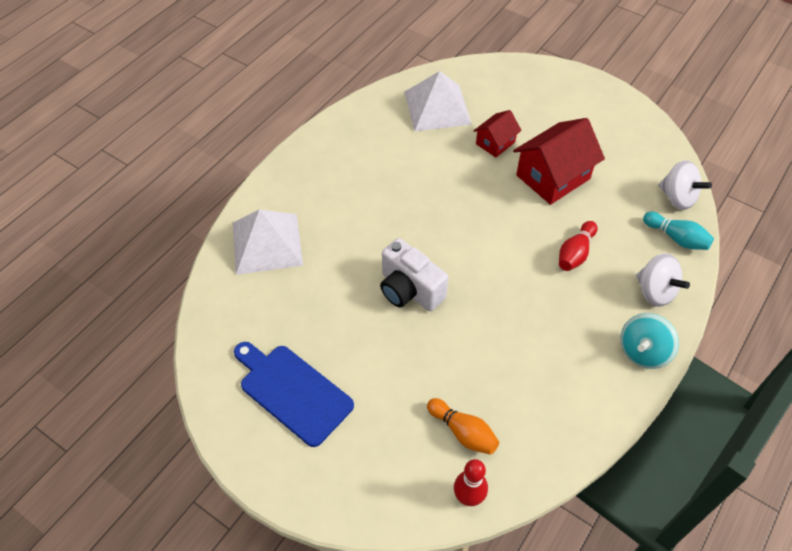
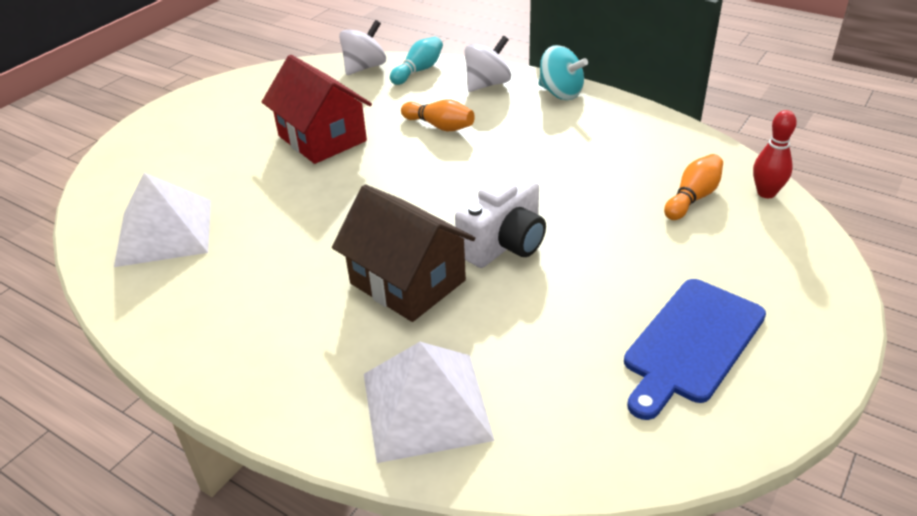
camera: 90 degrees left, 15 degrees down
red house [473,110,522,158] -> none
red bowling pin [559,221,598,271] -> orange bowling pin [401,100,475,132]
none -> brown house [332,184,475,322]

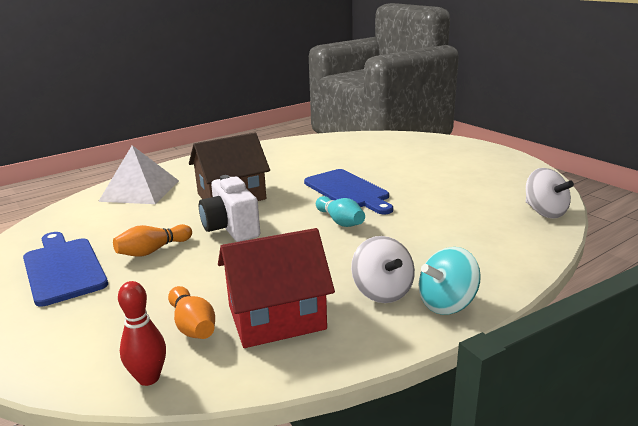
camera: 110 degrees right, 15 degrees down
white pyramid [114,173,211,267] -> none
red house [262,55,372,164] -> red house moved to [218,228,335,348]
turquoise bowling pin [390,37,443,85] -> turquoise bowling pin moved to [316,196,365,227]
orange bowling pin [401,100,475,132] -> orange bowling pin moved to [113,224,192,257]
white spinning top [464,36,511,92] -> white spinning top moved to [351,236,415,303]
none -> blue cutting board [304,169,393,214]

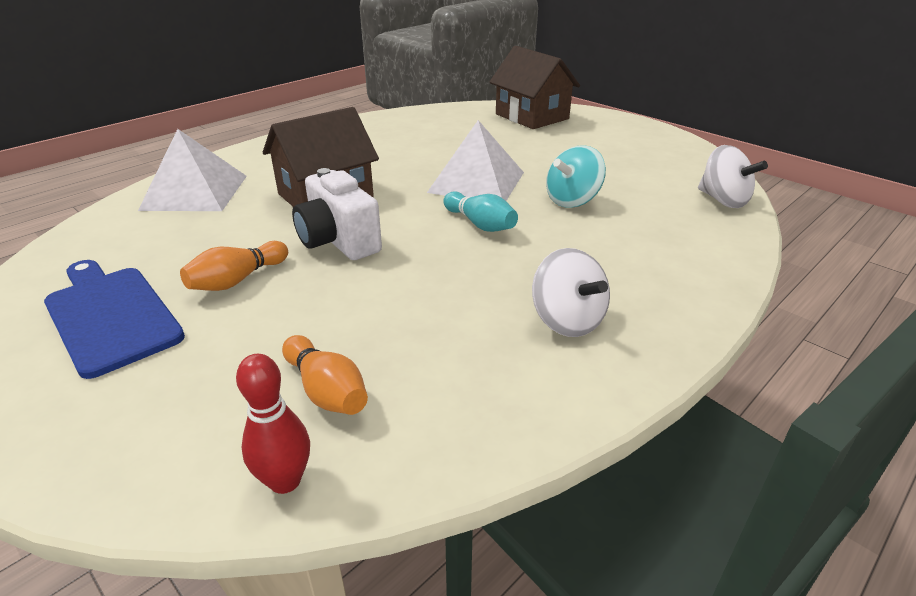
camera: 10 degrees left, 10 degrees up
red house [218,228,335,348] -> none
blue cutting board [304,169,393,214] -> white pyramid [427,120,524,201]
turquoise spinning top [419,247,481,315] -> turquoise spinning top moved to [546,145,606,208]
none -> brown house [489,46,580,129]

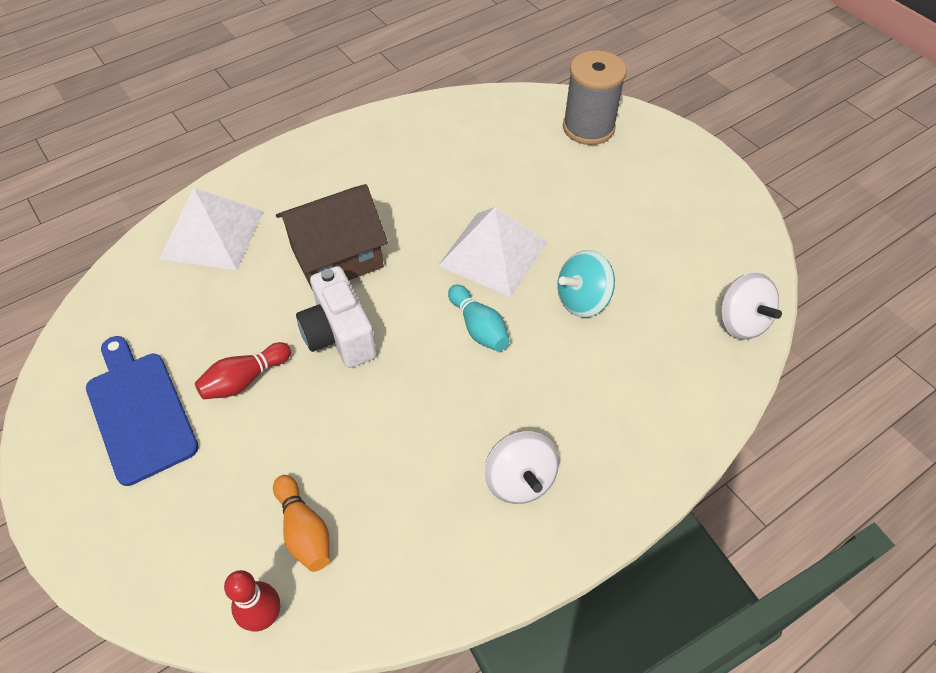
camera: 10 degrees right, 20 degrees up
orange bowling pin [180,241,288,291] -> red bowling pin [195,342,291,399]
brown house [489,46,580,129] -> grey spool [563,50,627,145]

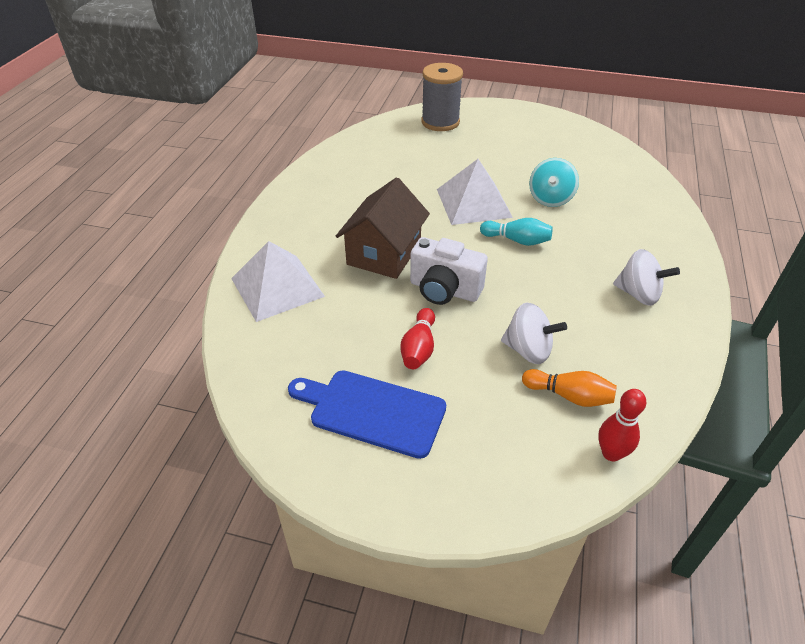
camera: 40 degrees left, 10 degrees down
white spinning top [720,272,782,340] -> white spinning top moved to [501,303,567,364]

